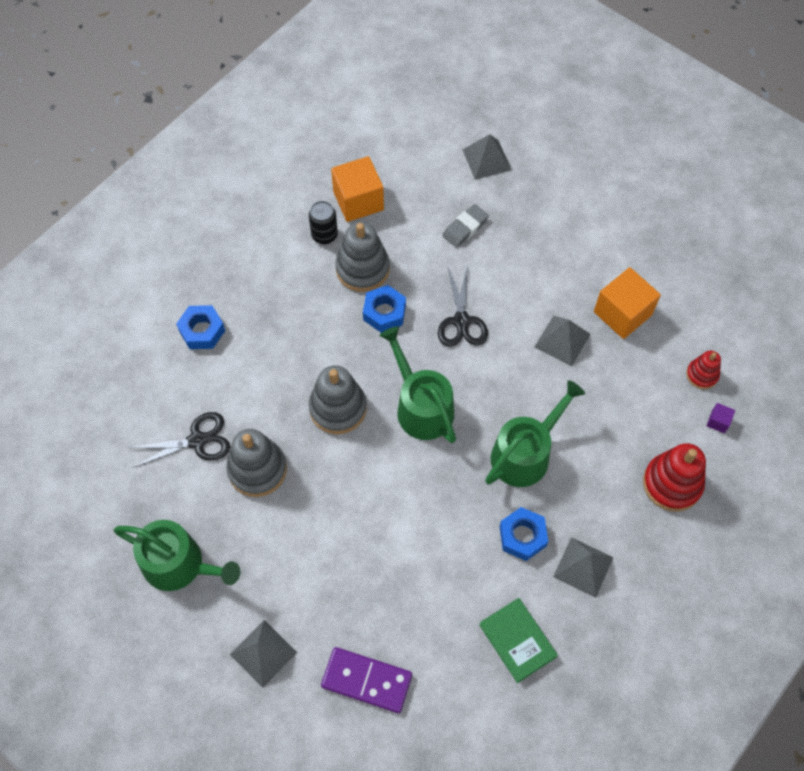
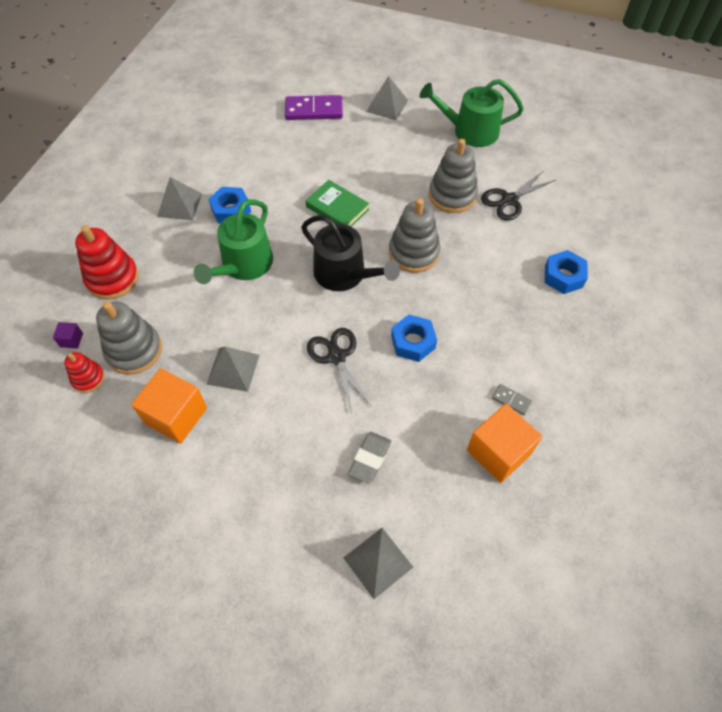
camera: 160 degrees right, 5 degrees down
black can [309,201,338,244] -> grey domino [492,384,532,415]
grey stacking toy [335,222,390,292] -> grey stacking toy moved to [96,301,162,374]
green watering can [379,326,456,443] -> black watering can [301,215,400,291]
green book [479,598,558,683] -> green book moved to [305,180,369,227]

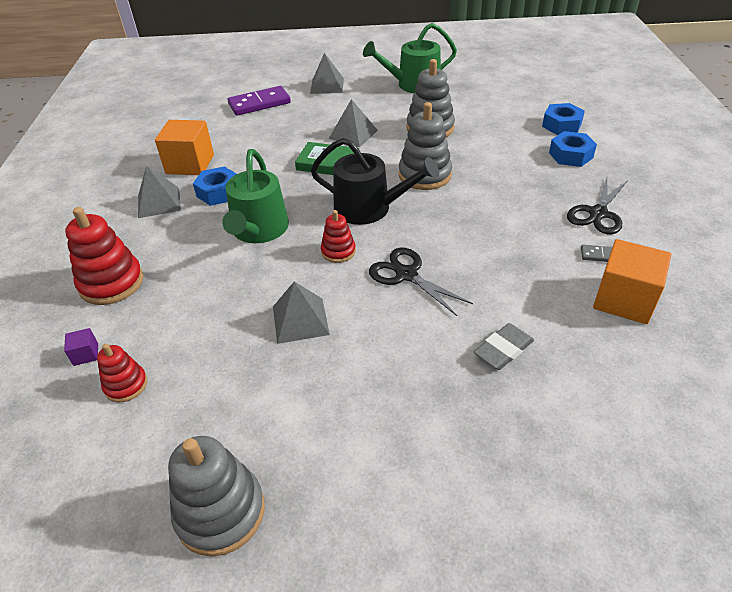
camera: 20 degrees left, 15 degrees down
grey stacking toy [96,301,162,374] -> grey stacking toy moved to [168,436,265,557]
orange cube [131,368,207,444] -> orange cube moved to [155,120,214,175]
grey pyramid [344,528,413,599] -> grey pyramid moved to [329,99,378,147]
grey eraser [348,432,391,484] -> grey eraser turned 45 degrees clockwise [473,323,534,370]
blue nut [391,315,437,362] -> blue nut moved to [542,103,585,135]
black scissors [481,171,556,221] -> black scissors moved to [567,178,628,234]
none -> red stacking toy [321,210,356,263]

